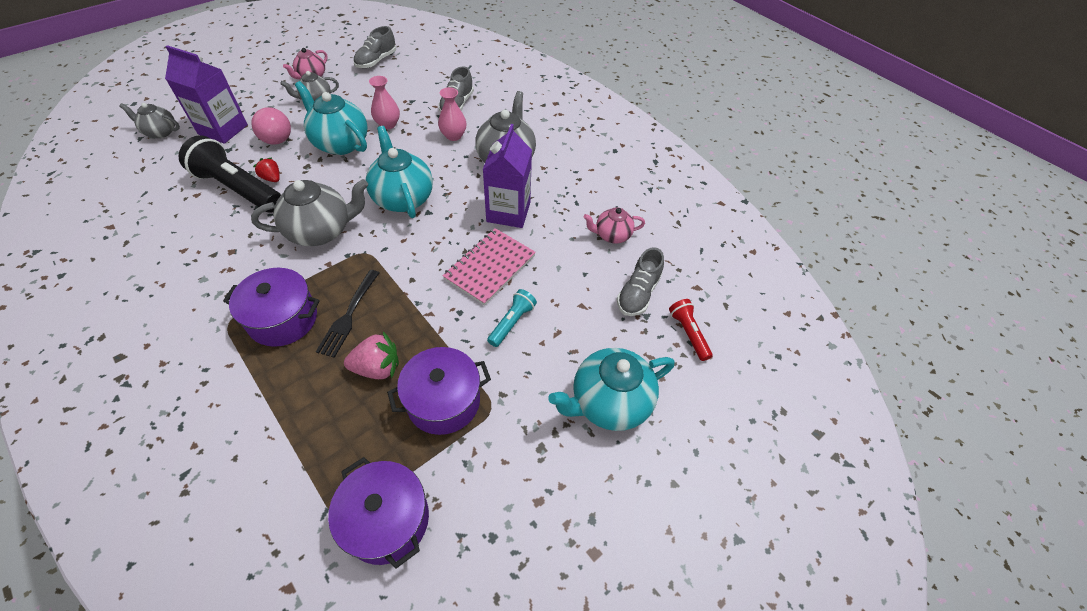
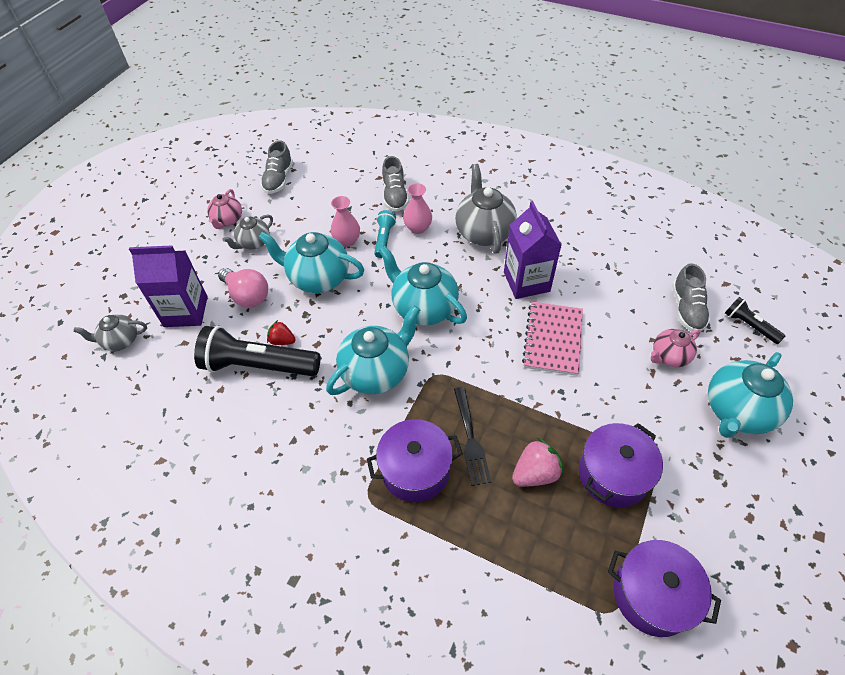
camera: 20 degrees left, 0 degrees up
grey teapot [251,179,368,246] -> turquoise teapot [326,305,420,395]
turquoise flashlight [487,289,537,347] -> turquoise flashlight moved to [374,210,396,258]
pink teapot [583,207,645,244] -> pink teapot moved to [651,329,700,367]
red flashlight [669,299,713,361] -> black flashlight [725,297,785,344]

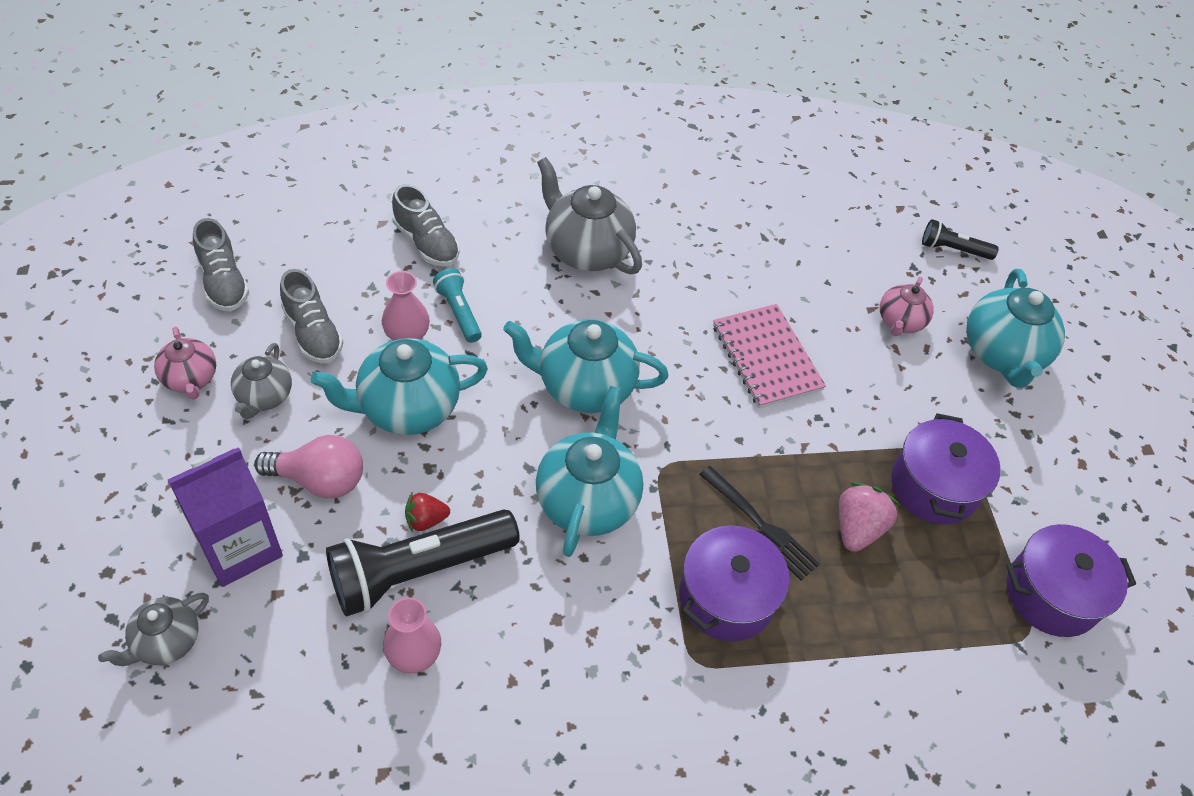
camera: 40 degrees left, 0 degrees up
pink vase [403,183,432,234] -> pink vase moved to [383,597,441,674]
purple carton [504,201,561,299] -> none
grey shoe [672,263,710,332] -> grey shoe moved to [280,269,344,363]

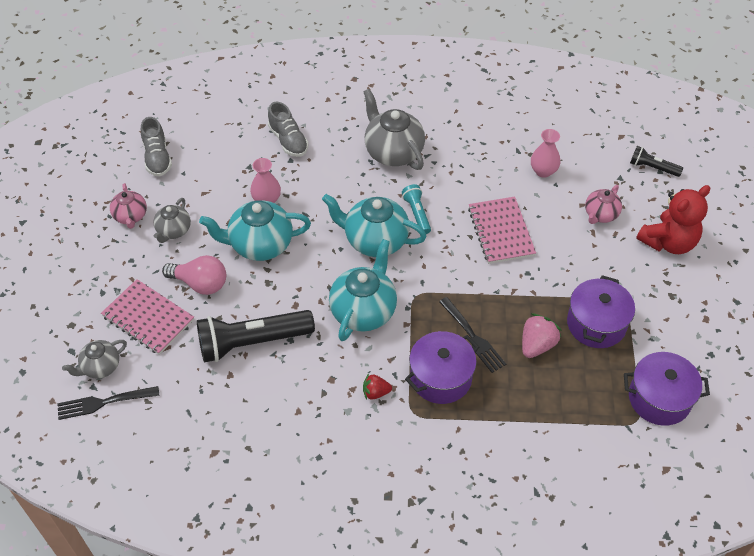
camera: 15 degrees right, 0 degrees up
purple carton [168,447,283,587] -> pink notebook [101,279,194,355]
grey shoe [280,269,344,363] -> none
pink vase [383,597,441,674] -> pink vase moved to [531,129,561,178]
red strawberry [405,493,450,532] -> red strawberry moved to [363,374,392,400]
turquoise flashlight [433,268,482,343] -> turquoise flashlight moved to [402,184,431,234]
turquoise teapot [966,269,1065,388] -> red teddy bear [636,185,710,254]
none -> black fork [57,386,159,420]

